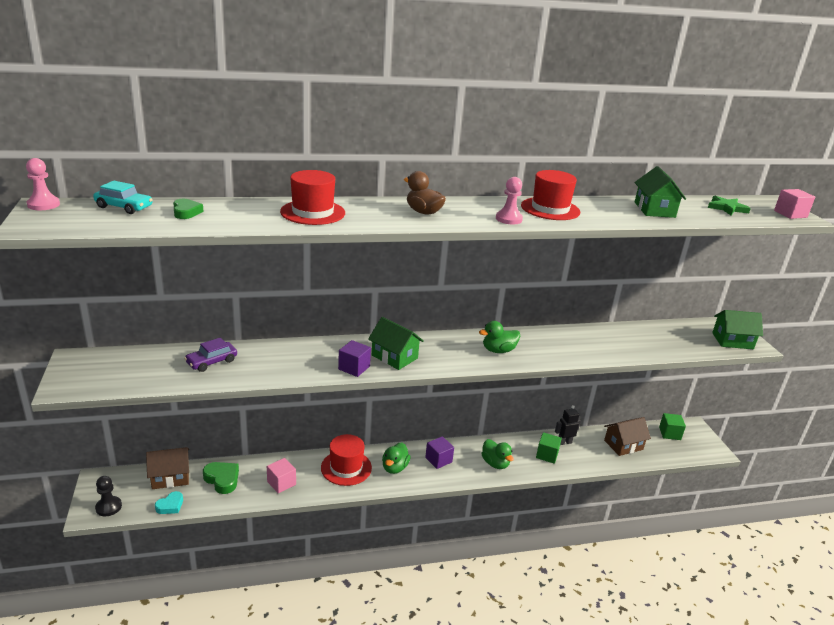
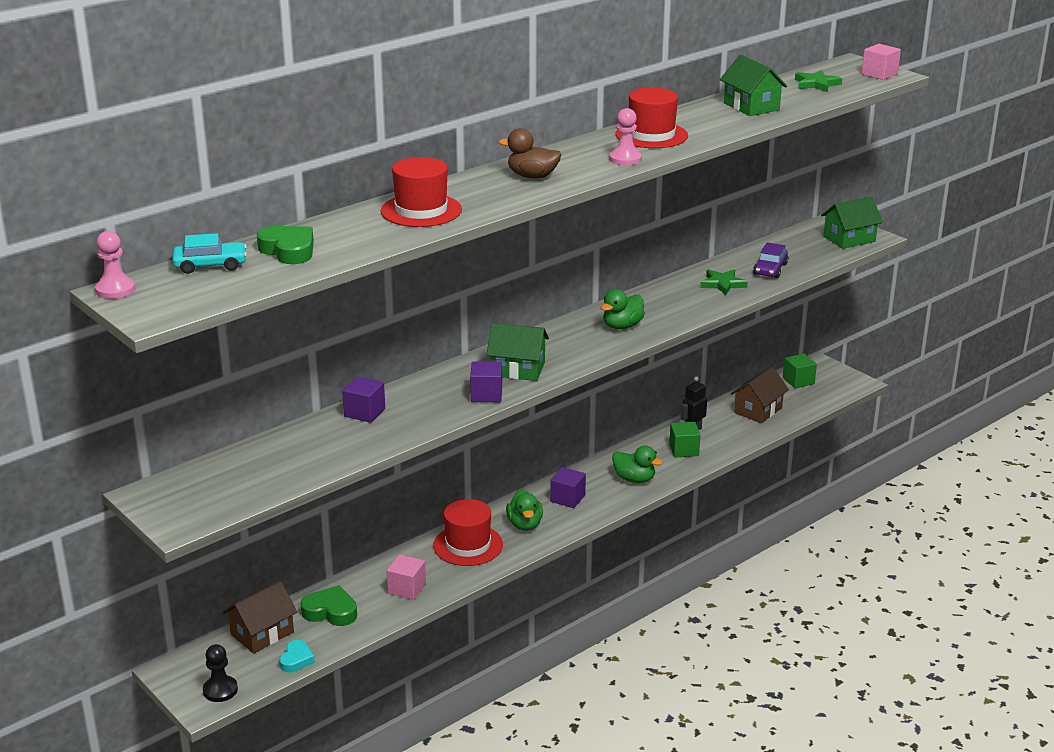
camera: 25 degrees left, 0 degrees up
green heart [173,199,204,219] -> green heart [257,226,314,264], size x1.50
purple car [184,337,237,372] -> purple car moved to [753,242,788,278]
none -> purple cube [342,376,385,423]
none -> green star [700,269,748,295]

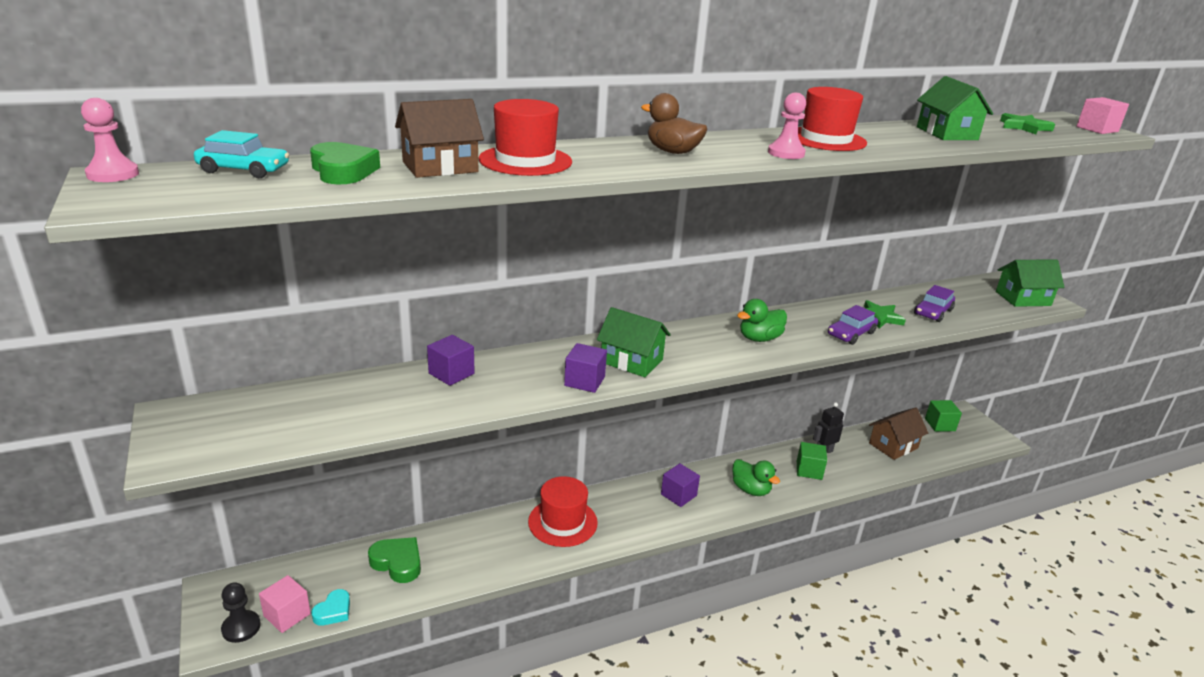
camera: 15 degrees right, 0 degrees up
brown house [223,581,297,654] -> brown house moved to [395,99,484,178]
pink cube [387,554,426,600] -> pink cube moved to [259,575,311,633]
green duck [506,490,543,531] -> none
none -> purple car [828,305,878,345]

